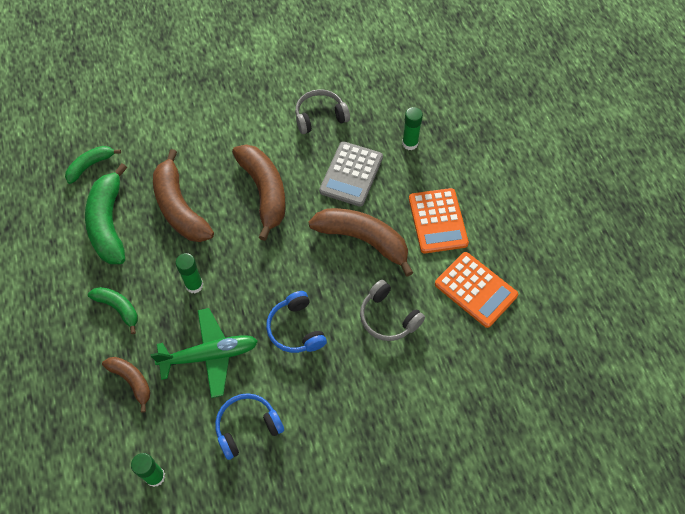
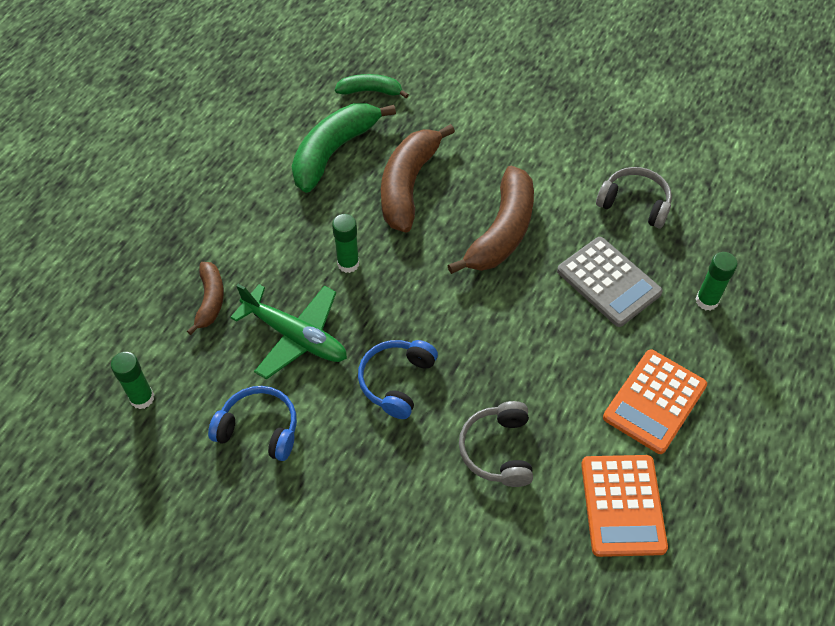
camera: 45 degrees right, 5 degrees down
green banana [88,287,138,334] -> none
brown banana [308,208,414,277] -> none
grey calculator [319,141,383,207] -> grey calculator turned 105 degrees counterclockwise [557,237,663,327]

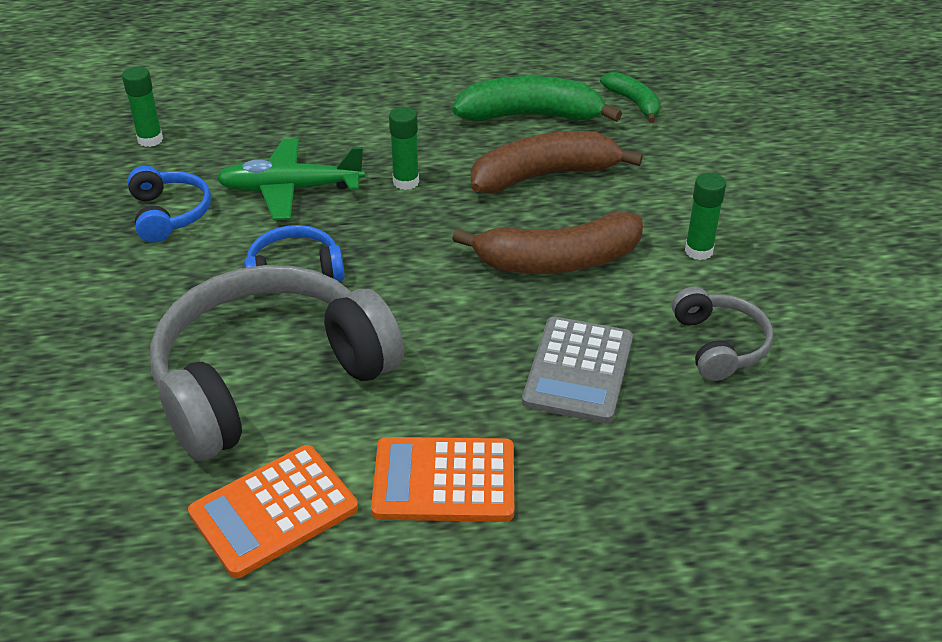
camera: 55 degrees right, 15 degrees down
brown banana [187,262,224,335] -> none
green plane [230,284,347,380] -> green plane turned 90 degrees clockwise [216,138,365,220]
grey headphones [459,401,533,487] -> grey headphones [150,265,404,461], size x2.16
green glue stick [696,252,738,311] -> green glue stick moved to [685,173,726,260]

